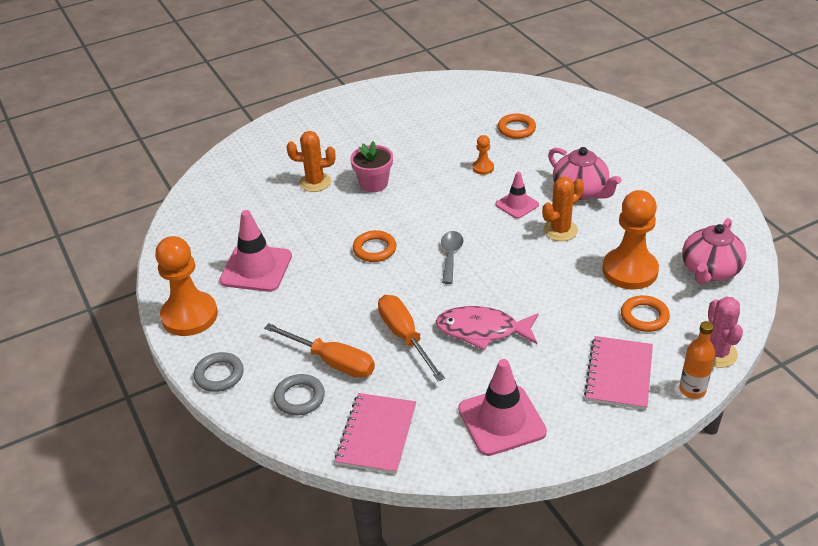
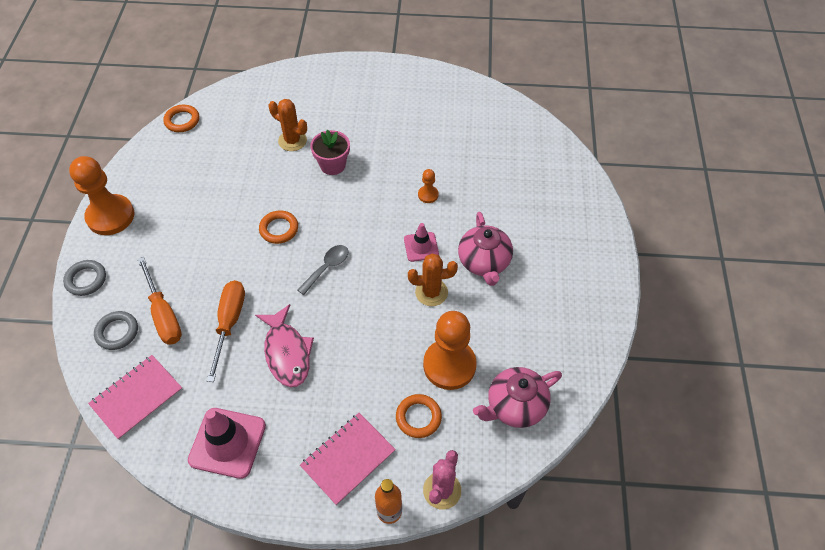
camera: 30 degrees right, 15 degrees up
pink traffic cone [219,210,292,292] -> none
pink fish [436,306,539,350] -> pink fish turned 150 degrees counterclockwise [255,304,314,387]
orange ring [498,113,536,139] -> orange ring moved to [163,105,199,132]

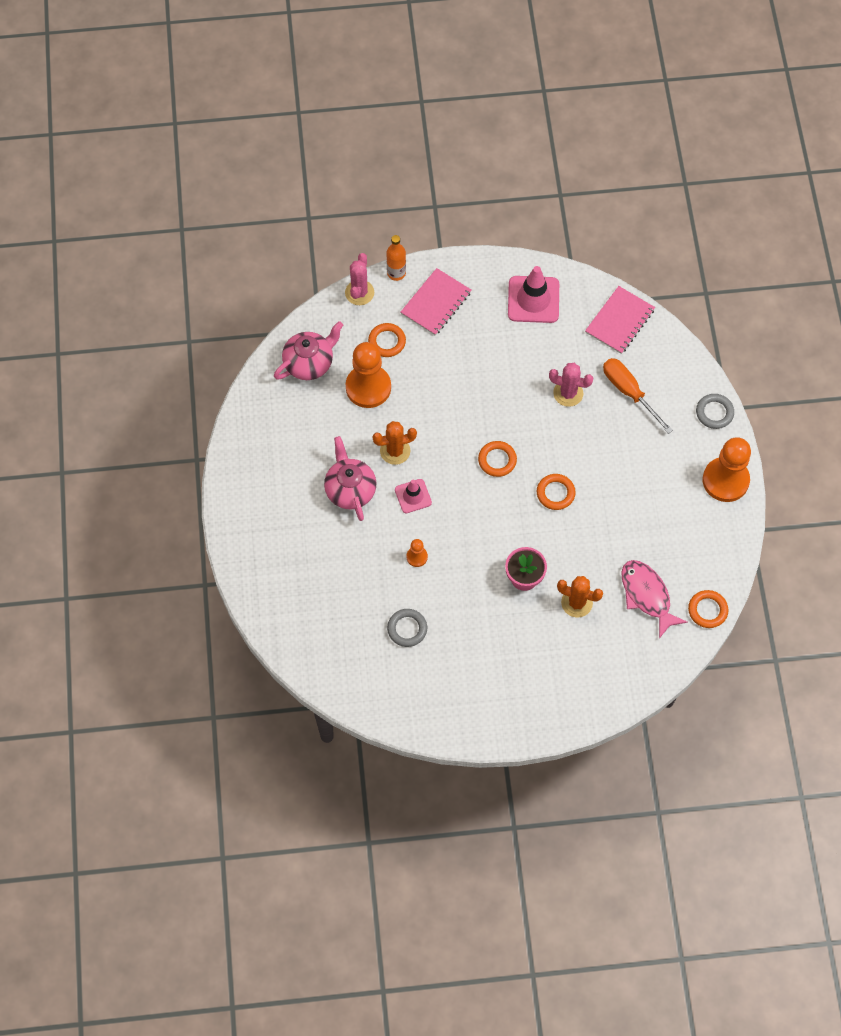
camera: 170 degrees right, 10 degrees up
grey ring [94,311,138,350] -> grey ring moved to [387,609,427,647]
orange screwdriver [207,280,245,382] -> pink cactus [549,363,593,407]
pink fish [255,304,314,387] -> pink fish moved to [621,560,688,639]
grey spoon [297,245,349,295] -> orange ring [478,441,517,477]

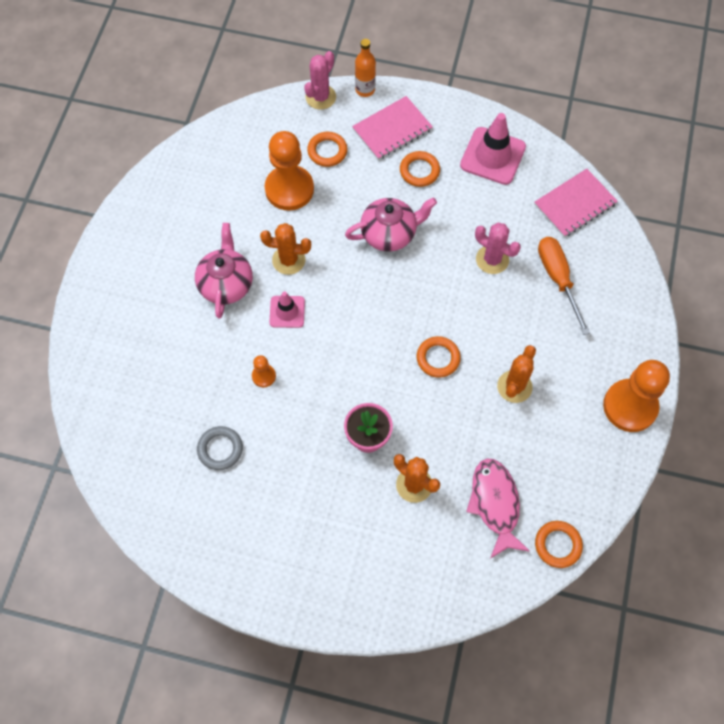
camera: 20 degrees right, 0 degrees up
pink teapot [274,321,343,380] -> pink teapot moved to [345,198,437,252]
orange ring [478,441,517,477] -> orange ring moved to [400,151,440,187]
grey ring [696,394,734,429] -> none
none -> orange cactus [497,345,536,403]

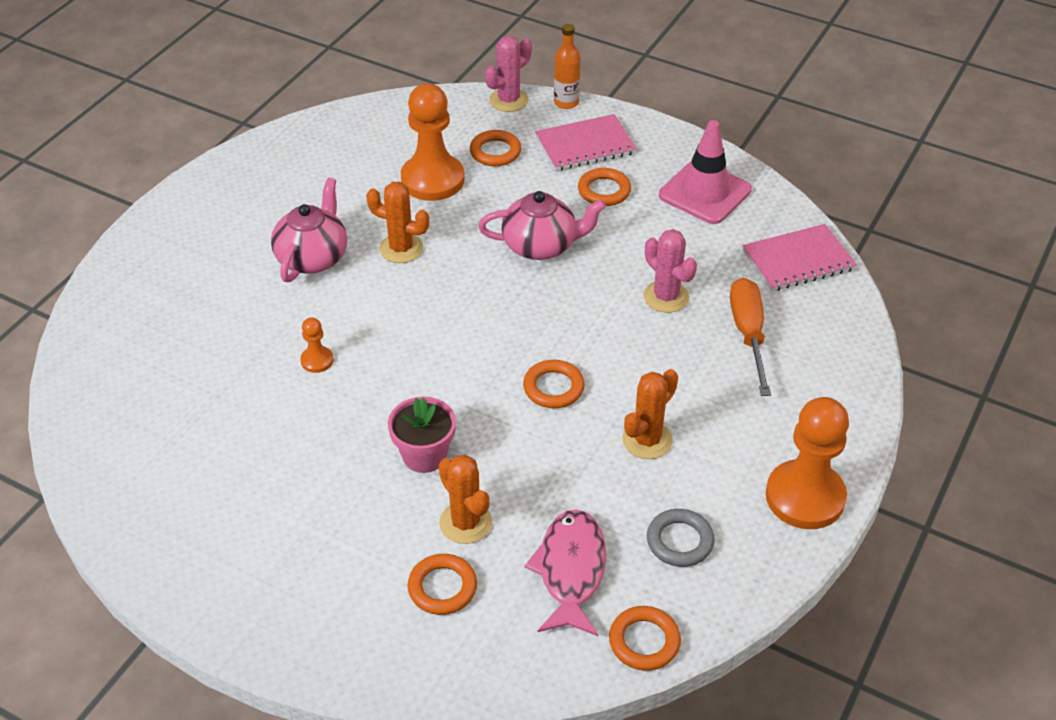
camera: 15 degrees right, 20 degrees down
grey ring [197,426,243,470] -> grey ring moved to [647,509,715,567]
pink traffic cone [270,292,305,328] -> none
none -> orange ring [408,554,477,615]

